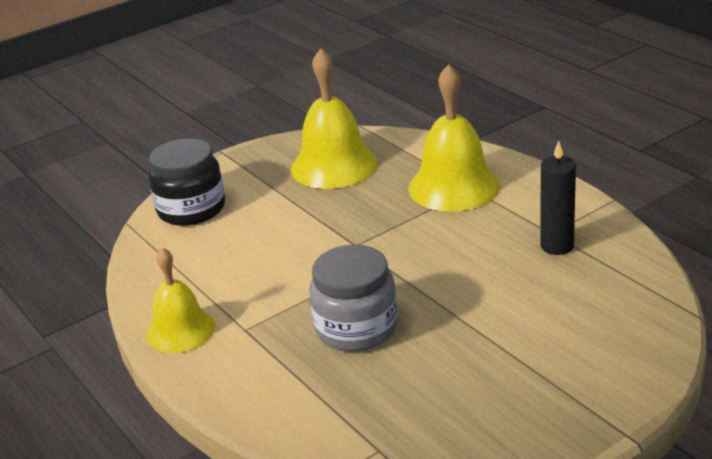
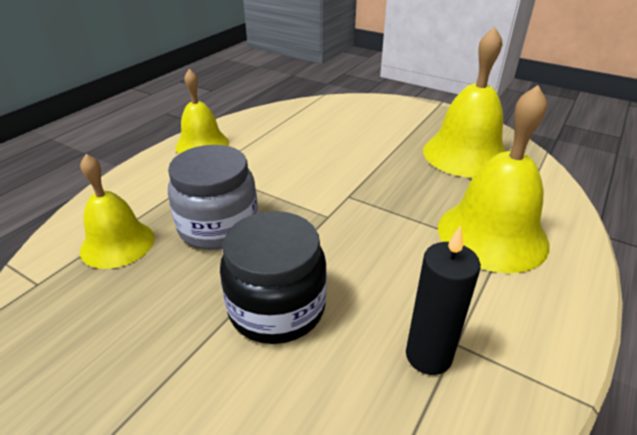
camera: 65 degrees right, 5 degrees up
black jar [149,138,225,226] -> black jar moved to [220,211,327,344]
none -> yellow bell [80,154,155,269]

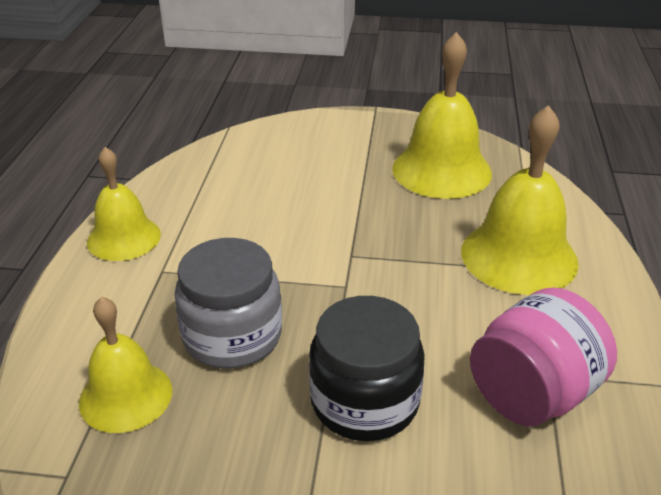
camera: 25 degrees left, 0 degrees up
black candle [406,226,481,375] -> pink jar [470,287,617,426]

